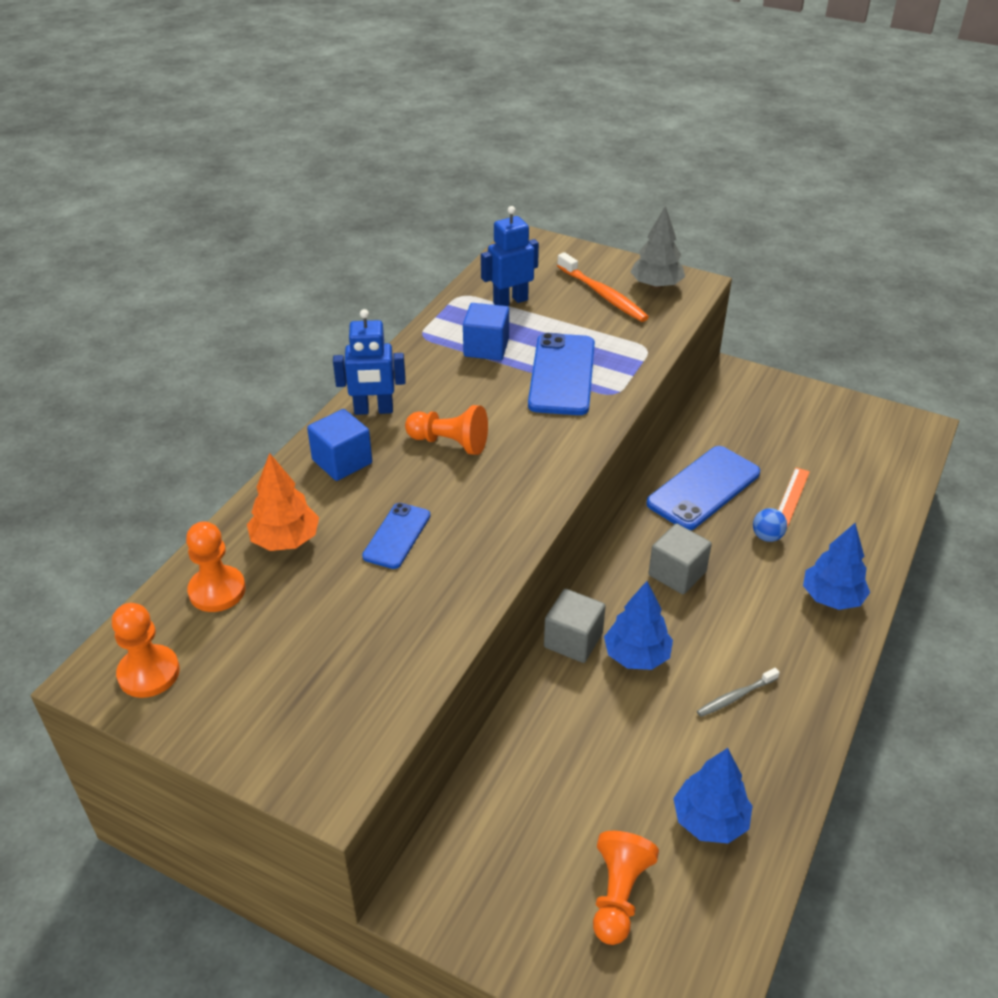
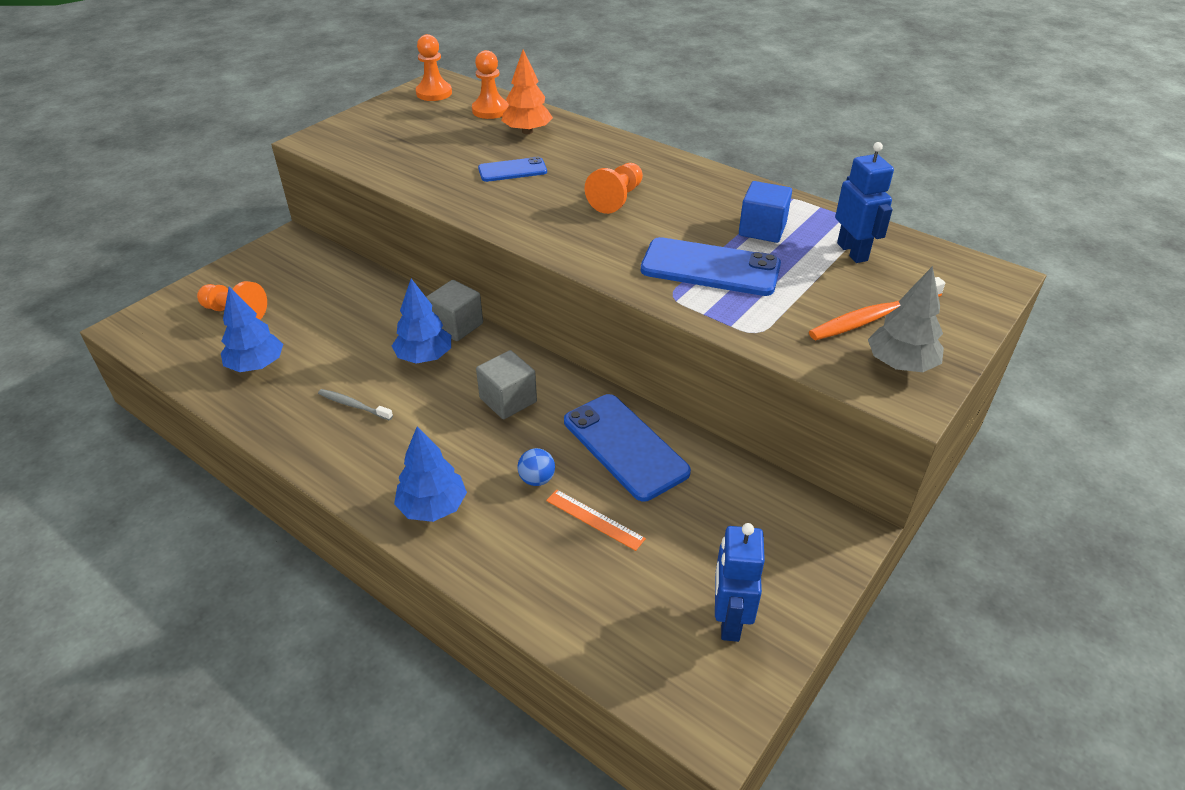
camera: 100 degrees right, 0 degrees up
blue cube [307,409,372,481] -> none
blue robot [333,309,406,415] -> blue robot moved to [715,523,765,642]
blue phone [362,503,430,569] -> blue phone turned 45 degrees counterclockwise [478,157,547,182]
grey toothbrush [697,668,780,717] -> grey toothbrush turned 45 degrees counterclockwise [318,389,393,421]

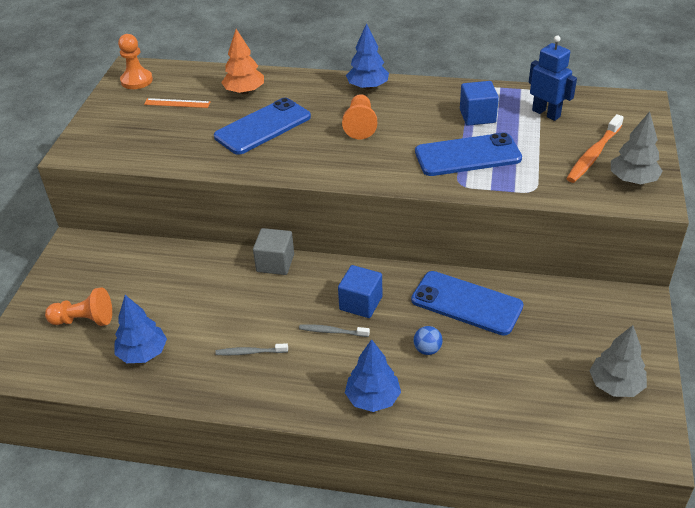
camera: 25 degrees left, 0 degrees up
blue tree [392,279,451,364] -> blue tree moved to [346,23,389,90]
orange pawn [472,50,509,119] -> none
grey cube [476,350,537,419] -> blue cube [338,265,382,318]
blue phone [478,157,547,182] -> blue phone [214,98,311,155], size x1.73
orange ruler [546,490,646,551] -> orange ruler moved to [144,98,211,108]
blue robot [715,523,765,642] -> grey tree [589,325,647,397]
none -> grey toothbrush [299,324,370,337]

